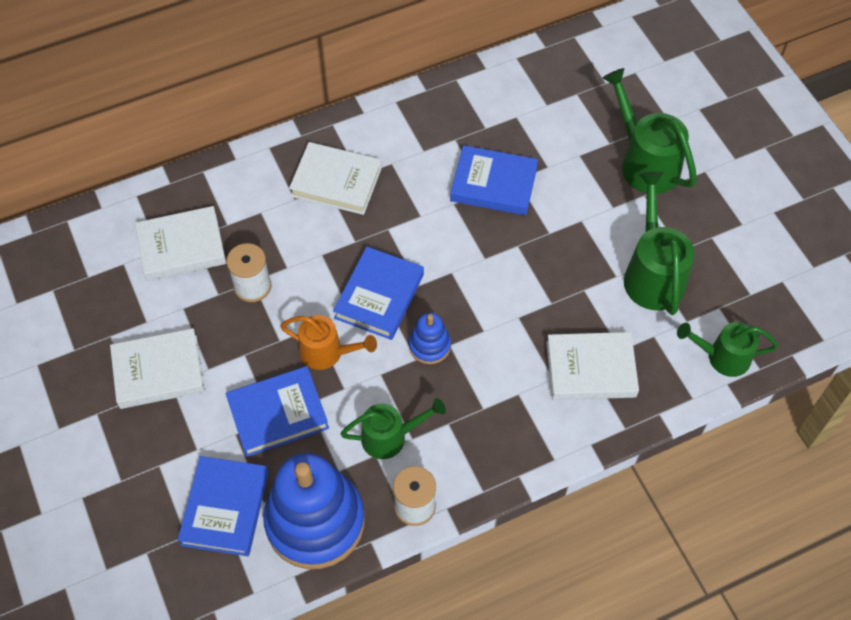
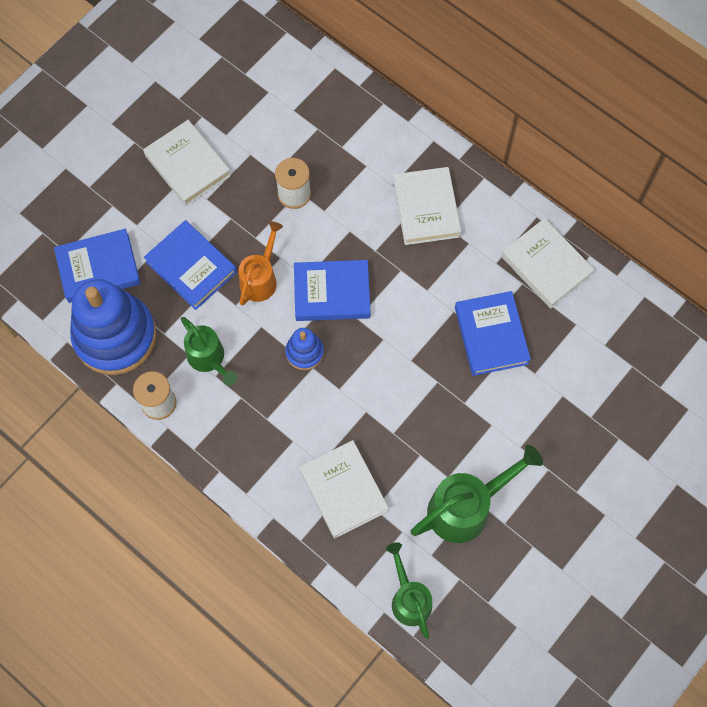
camera: 65 degrees right, 10 degrees up
white book [135,206,226,281] -> white book moved to [501,218,595,309]
orange watering can [280,315,377,370] -> orange watering can turned 150 degrees counterclockwise [238,221,283,306]
green watering can [603,68,697,194] -> none

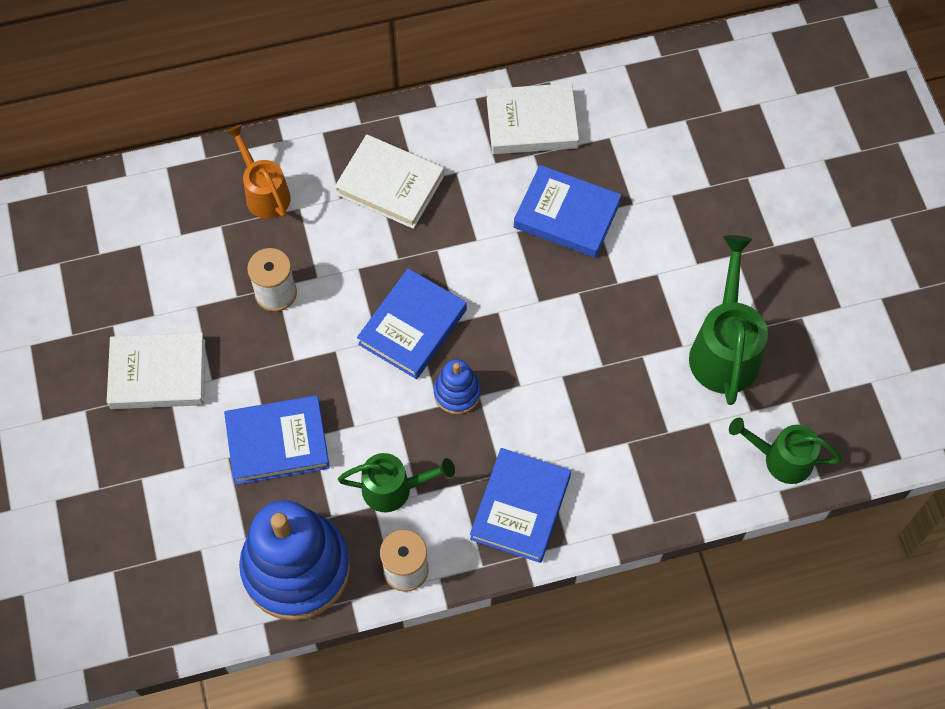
camera: 55 degrees left, 5 degrees down
blue book [54,229,141,303] -> blue book moved to [470,448,571,563]
orange watering can [238,221,283,306] -> orange watering can moved to [226,124,291,219]
white book [299,440,389,538] -> none

